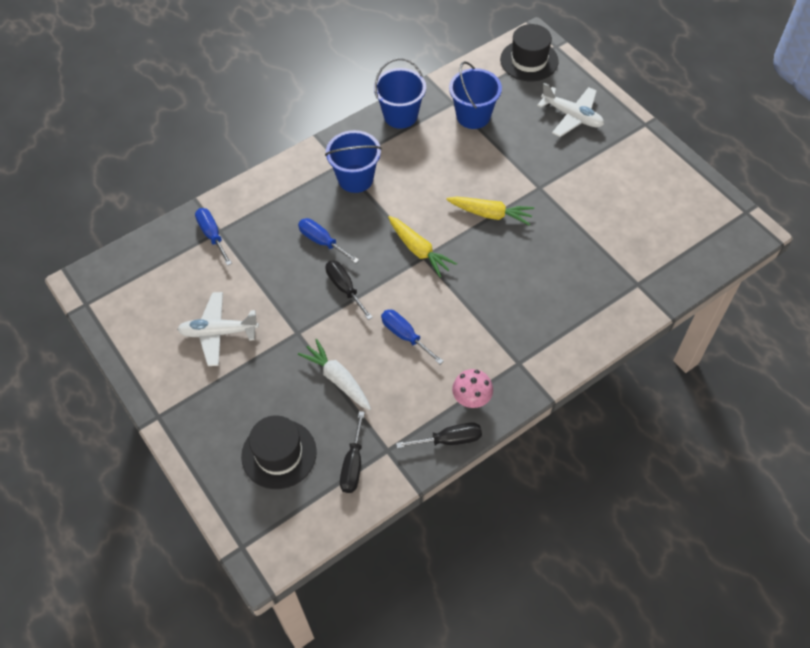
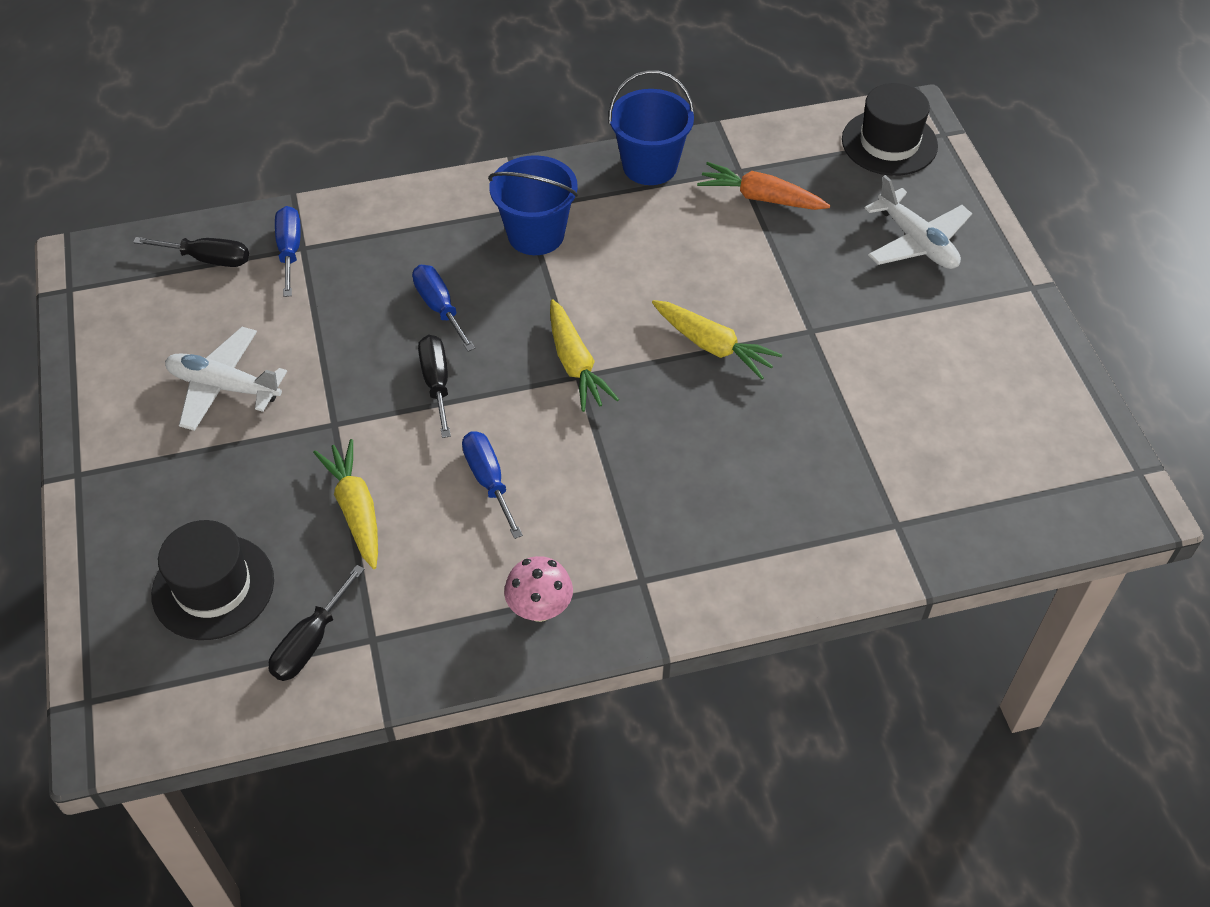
camera: 20 degrees right, 5 degrees down
white carrot [298,339,371,410] -> yellow carrot [313,439,378,569]
black screwdriver [396,422,482,449] -> black screwdriver moved to [133,237,249,267]
blue bucket [449,61,502,129] -> orange carrot [697,162,830,210]

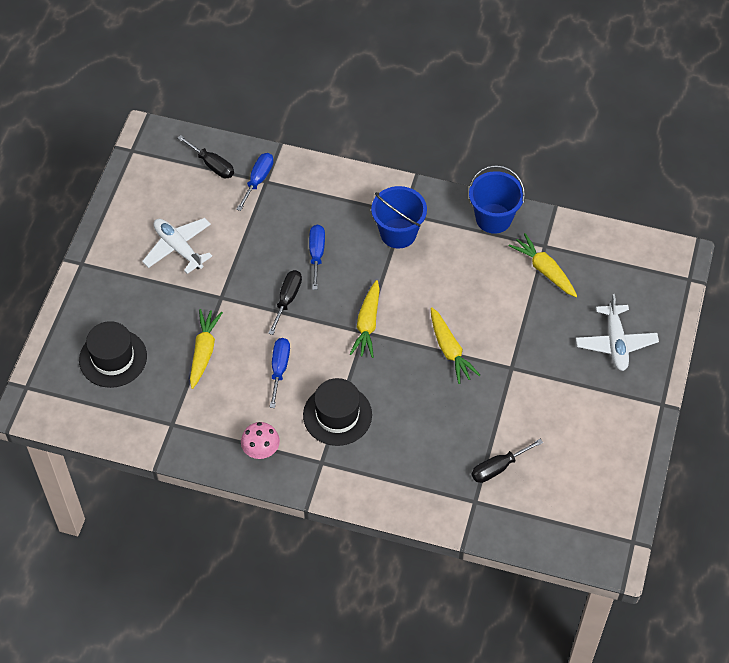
camera: 30 degrees right, 5 degrees up
black screwdriver [269,565,364,681] -> black screwdriver moved to [472,439,543,483]
orange carrot [697,162,830,210] -> yellow carrot [508,233,577,297]
black hat [842,83,938,176] -> black hat moved to [303,378,372,446]

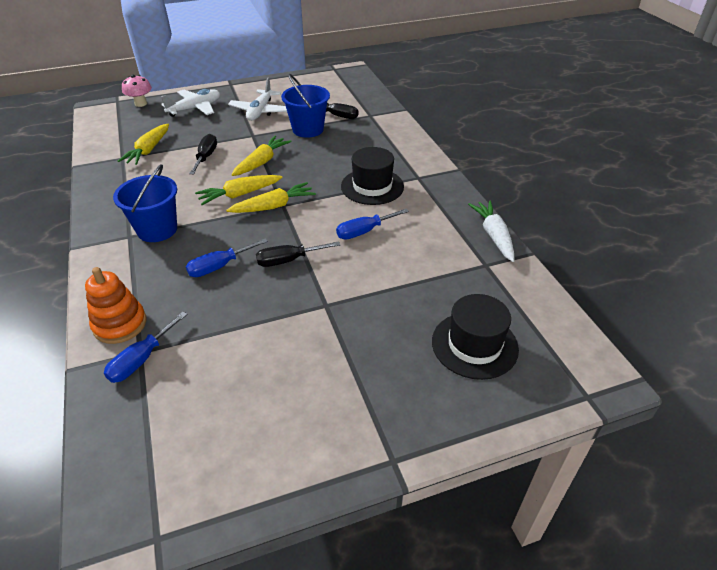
camera: 125 degrees left, 15 degrees down
white plane [142,218,212,274] -> white plane moved to [228,77,287,121]
black screwdriver [178,135,234,178] -> black screwdriver moved to [189,134,217,174]
yellow carrot [190,309,223,389] -> yellow carrot moved to [195,175,282,205]
blue screwdriver [236,153,274,211] -> blue screwdriver turned 45 degrees counterclockwise [104,312,188,383]
pink mushroom [241,422,280,459] -> pink mushroom moved to [122,75,152,107]
blue bucket [469,165,525,234] -> blue bucket moved to [281,74,330,138]
none -> orange stacking toy [85,267,147,344]
none -> white carrot [468,201,514,262]

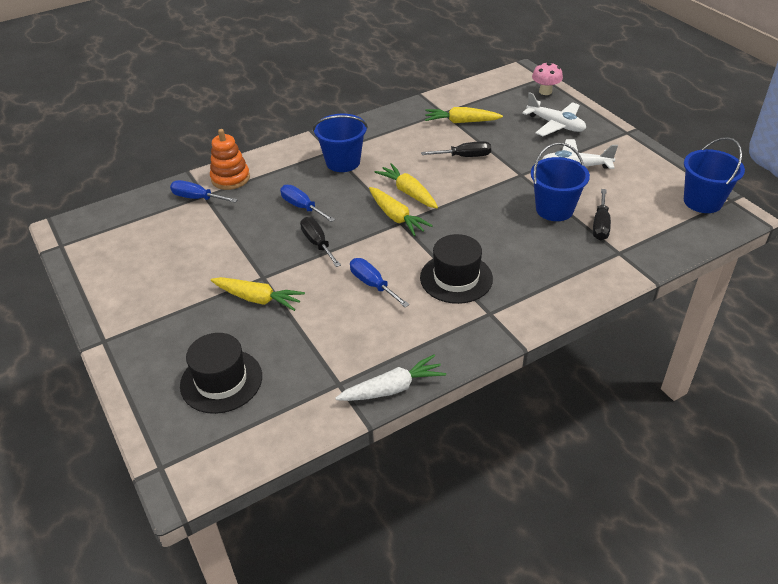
camera: 80 degrees right, 0 degrees up
yellow carrot [231,136,291,176] -> yellow carrot moved to [210,277,305,311]
none -> blue bucket [684,137,745,213]

